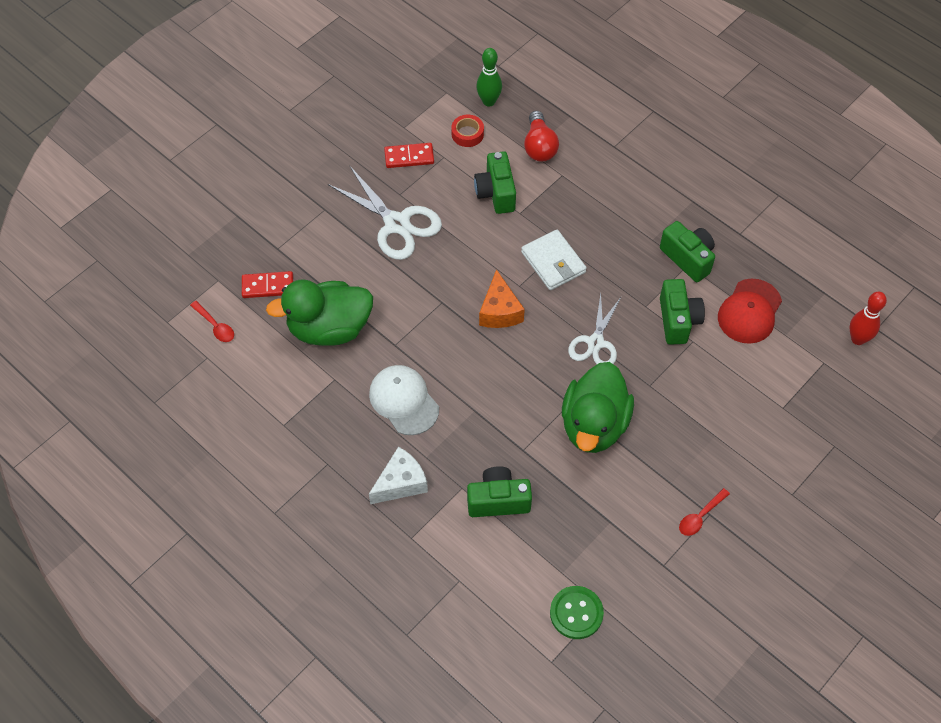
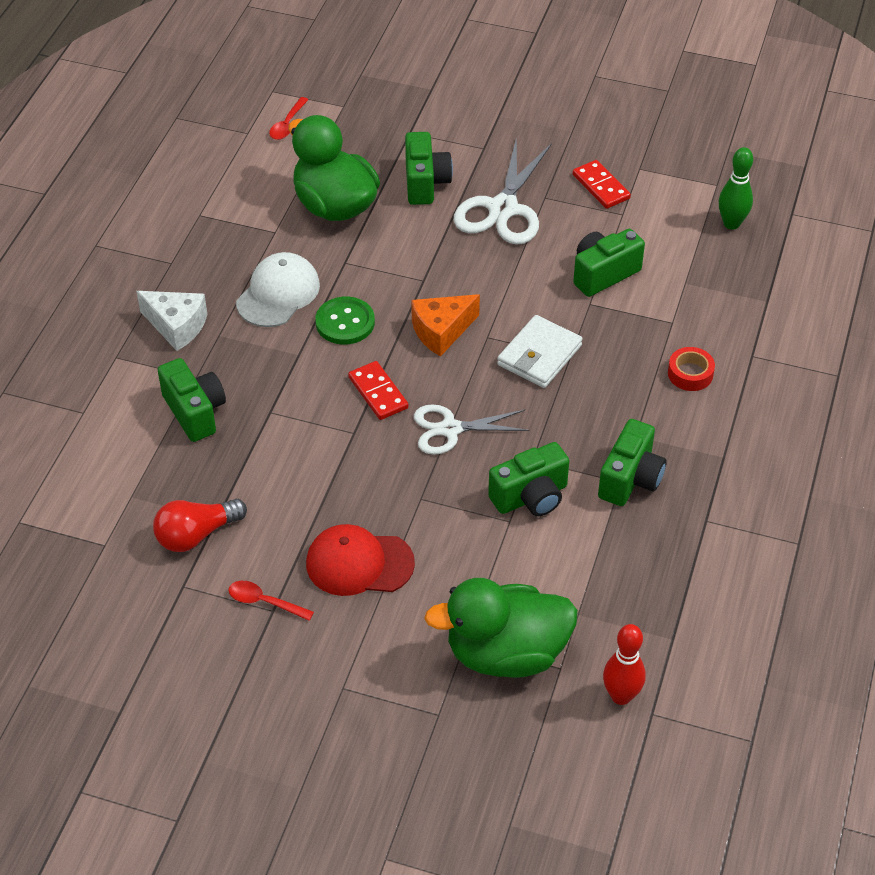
camera: 65 degrees right, 10 degrees down
red domino [242,271,293,298] -> red domino moved to [348,361,408,420]
red tape [451,115,484,147] -> red tape moved to [668,347,715,391]
red light bulb [524,111,559,162] -> red light bulb moved to [153,499,247,552]
green button [550,586,604,639] -> green button moved to [315,297,375,344]
green duck [562,362,634,453] -> green duck moved to [424,578,578,678]
red cap [718,279,782,344] -> red cap moved to [306,524,415,596]
none -> green camera [405,132,453,205]

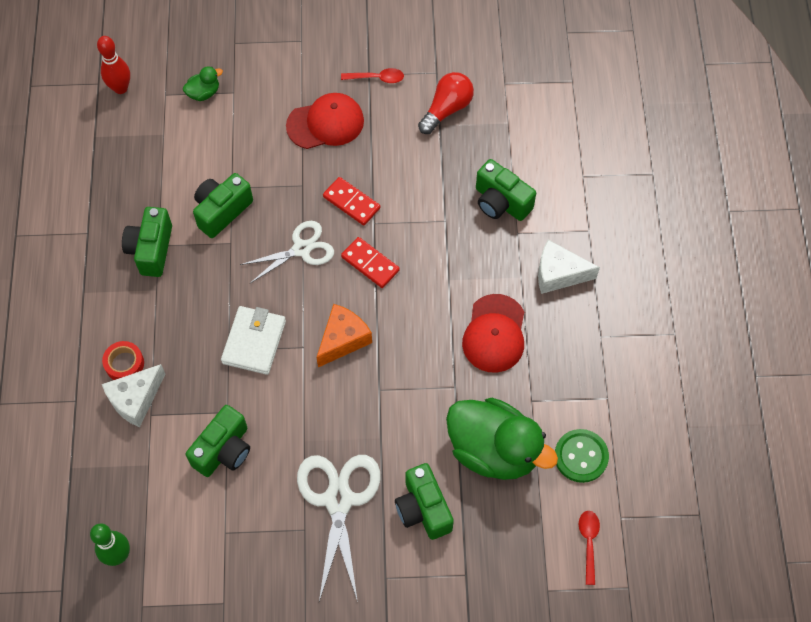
camera: 160 degrees right, 15 degrees up
white cap [236,252,320,327] -> red cap [462,294,524,373]
green button [315,297,375,344] -> green button moved to [555,429,609,483]
green duck [424,578,578,678] -> green duck [183,66,223,101], size x0.42
red domino [573,160,631,209] -> red domino moved to [323,177,380,226]
none -> white cheese [102,364,165,428]

